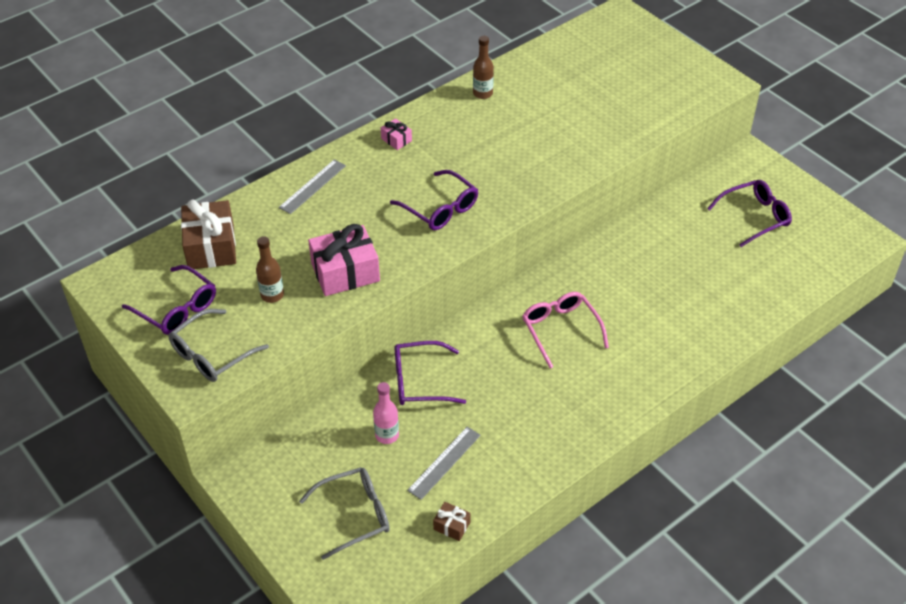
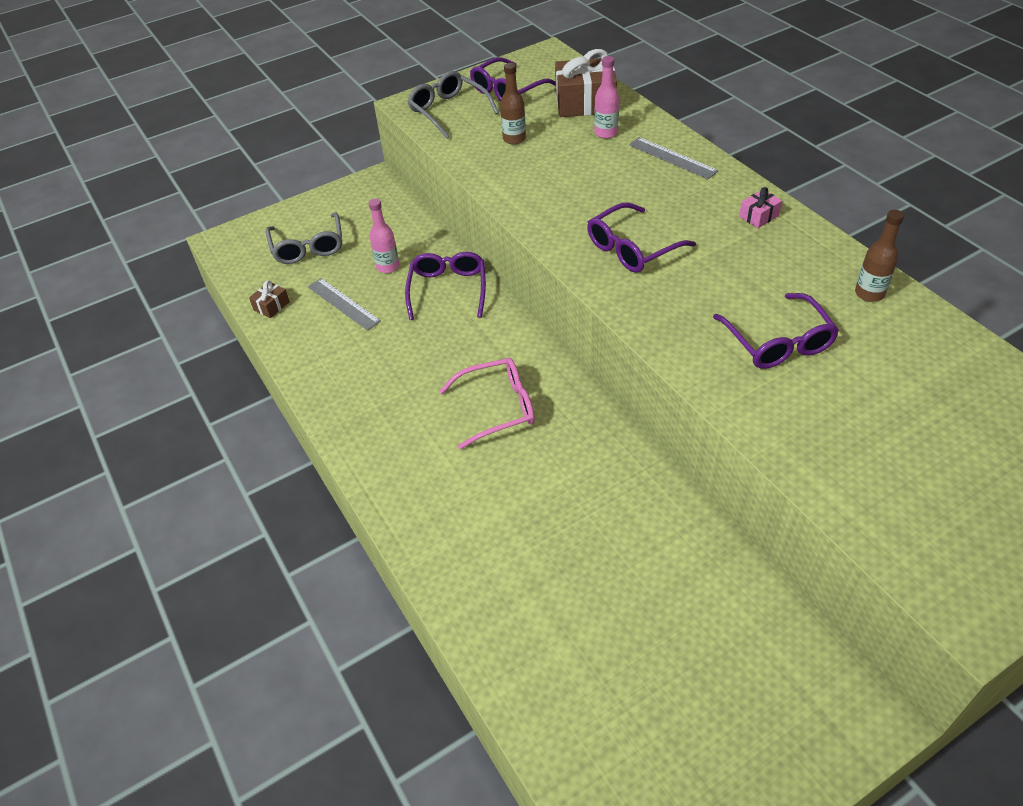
camera: 100 degrees right, 0 degrees up
pink gift [308,224,380,296] -> none
purple glasses [707,180,792,247] -> purple glasses moved to [713,293,839,369]
none -> pink bottle [594,56,619,138]

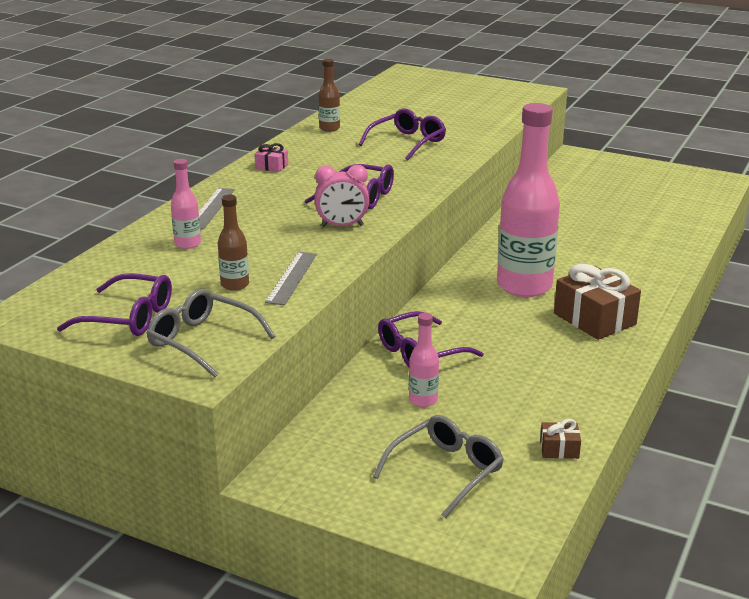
camera: 125 degrees left, 20 degrees down
grey ruler [308,278,381,331] -> grey ruler moved to [265,252,317,305]
grey glasses [407,71,499,139] -> grey glasses turned 105 degrees clockwise [147,289,275,377]
pink glasses [439,358,535,449] -> pink bottle [497,103,560,297]
brown gift [555,49,617,117] -> brown gift moved to [554,264,641,340]
none -> pink clock [315,165,369,227]

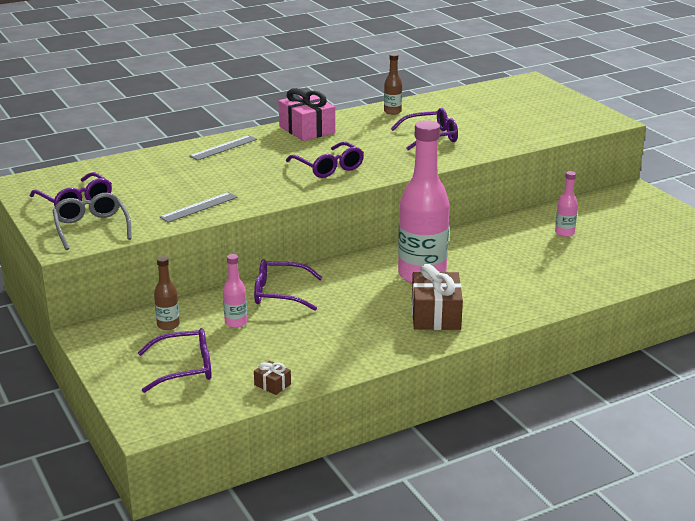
camera: 35 degrees right, 0 degrees up
pink bottle [171,159,201,249] -> pink bottle moved to [555,171,578,237]
brown bottle [218,195,249,291] -> brown bottle moved to [154,256,180,330]
pink gift [254,143,288,172] -> pink gift [278,88,335,141], size x2.14
pink clock [315,165,369,227] -> none
grey glasses [373,415,504,518] -> purple glasses [138,328,212,393]

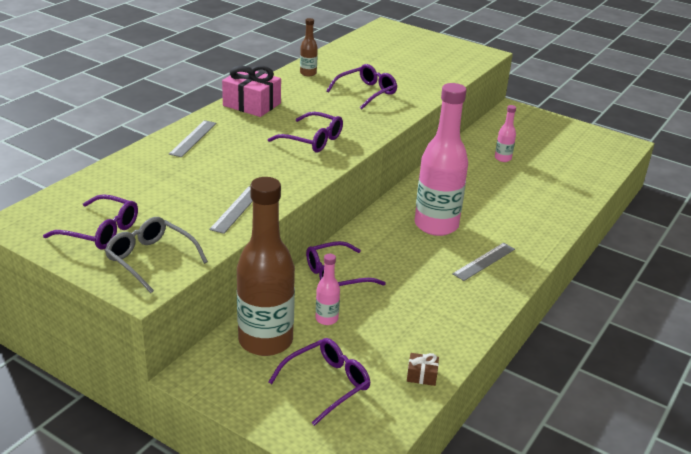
camera: 30 degrees left, 5 degrees up
brown bottle [154,256,180,330] -> brown bottle [237,177,295,356], size x2.29
brown gift [412,264,463,330] -> grey ruler [452,243,515,281]

